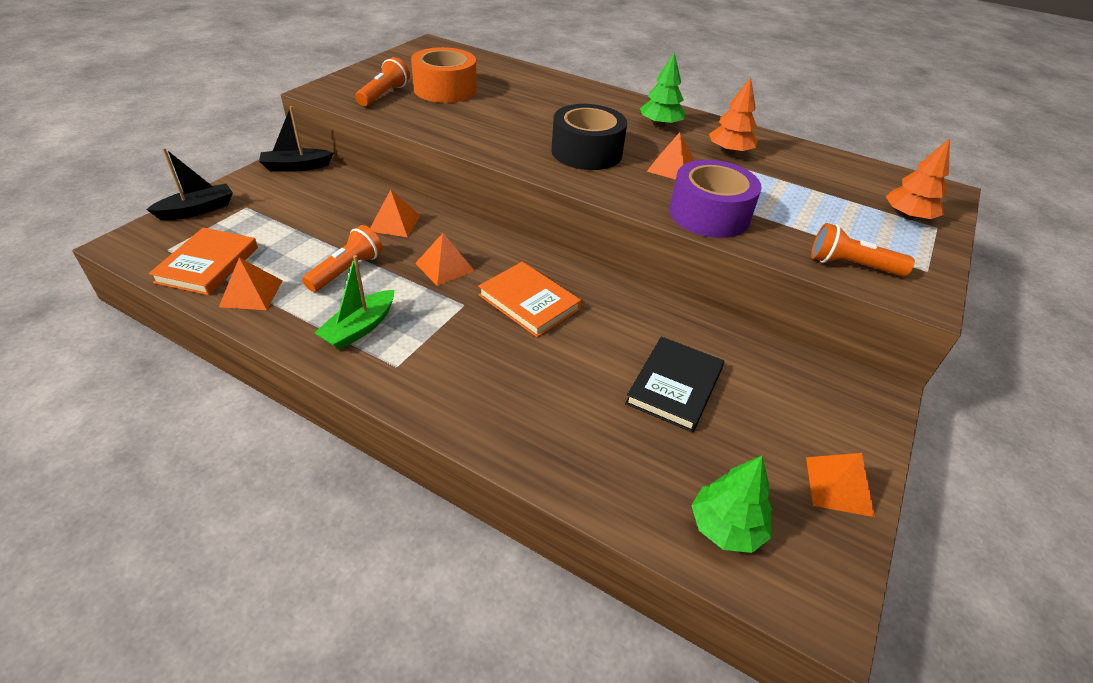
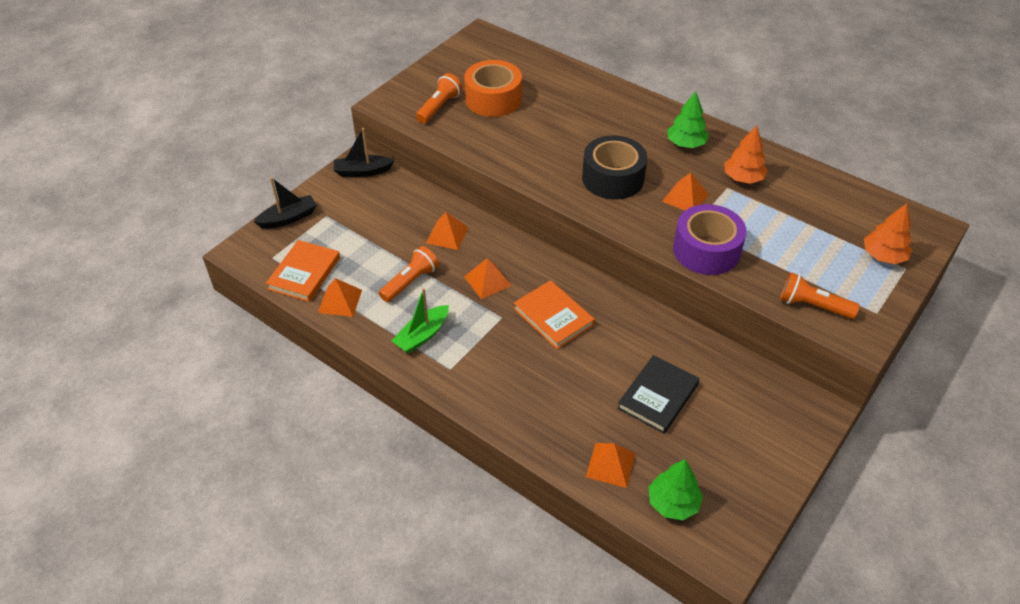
camera: 10 degrees right, 5 degrees up
orange pyramid [806,453,875,517] -> orange pyramid moved to [586,443,636,488]

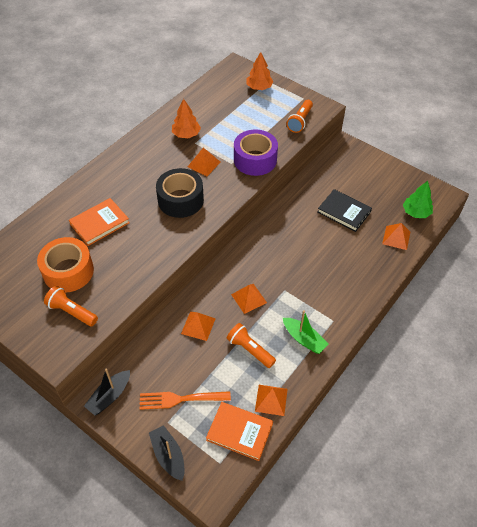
camera: 90 degrees left, 5 degrees up
black boat [334,128,395,177] -> black boat turned 45 degrees clockwise [84,368,130,415]
orange book [514,280,595,349] -> orange book moved to [69,198,130,246]
green tree [667,91,709,148] -> none
none -> orange fork [139,391,231,410]

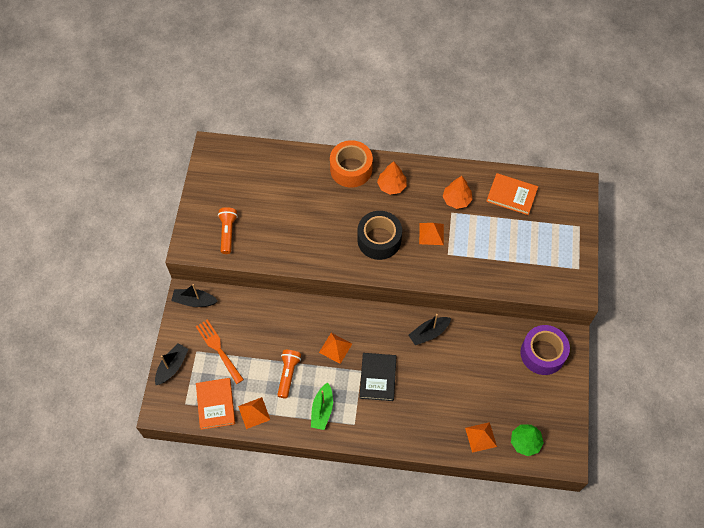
camera: 60 degrees right, 10 degrees up
orange tape [37,237,94,292] -> orange tape moved to [330,140,373,188]
orange book [69,198,130,246] -> orange book moved to [486,173,538,215]
orange pyramid [181,312,216,341] -> none
purple tape [234,130,278,176] -> purple tape moved to [520,325,570,375]
orange tree [246,52,274,90] -> orange tree moved to [377,161,407,195]
orange flashlight [287,100,313,133] -> none
black book [317,189,372,232] -> black book moved to [360,353,397,401]
none -> black boat [409,314,451,345]

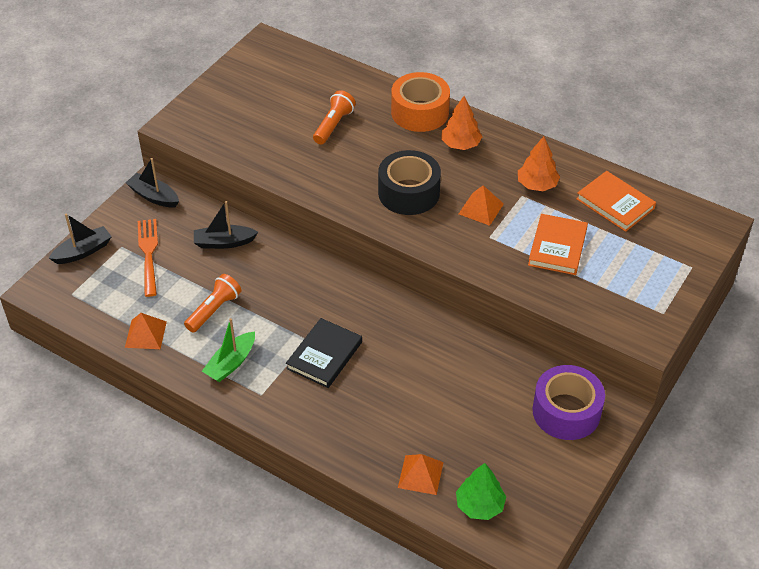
camera: 25 degrees right, 15 degrees down
orange book [196,378,235,430] -> orange book moved to [528,214,588,275]
orange flashlight [218,207,238,254] -> orange flashlight moved to [313,90,356,145]
orange pyramid [319,333,352,364] -> none
black boat [409,314,451,345] -> black boat moved to [194,201,258,249]

